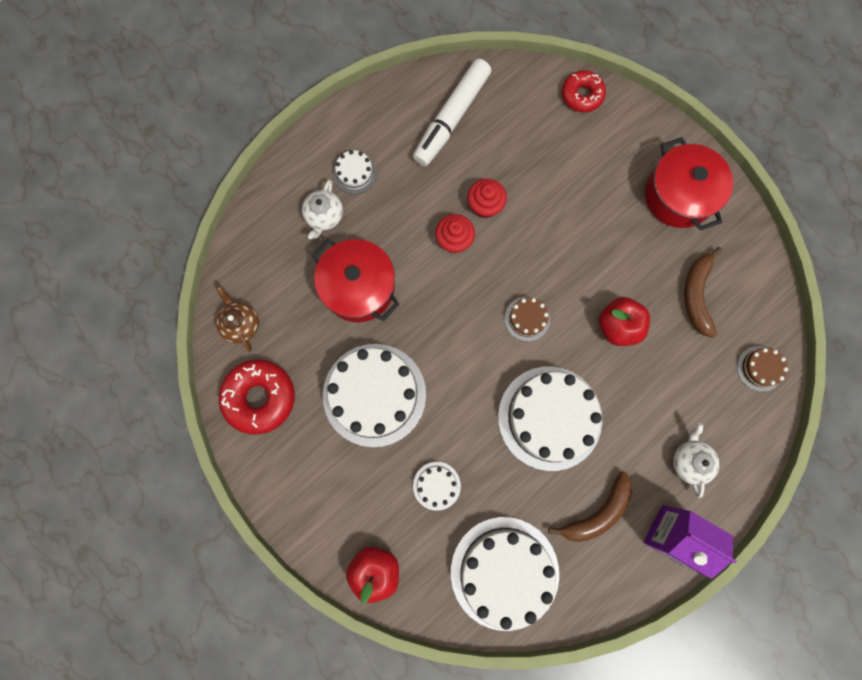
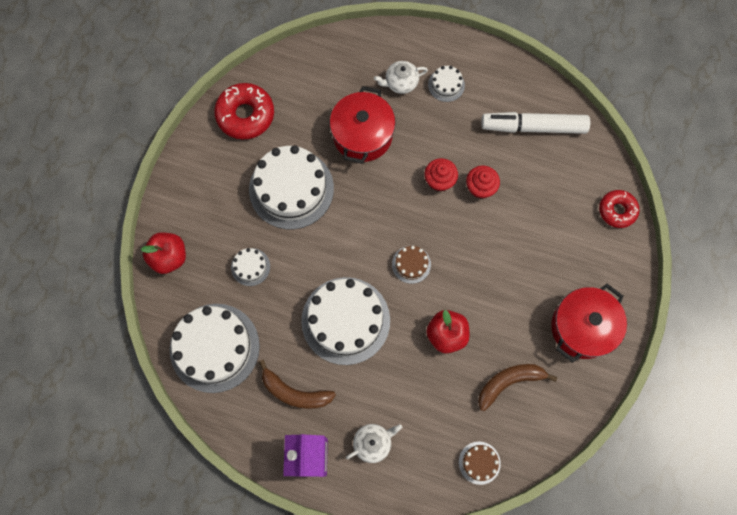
camera: 60 degrees right, 5 degrees down
brown teapot [216,286,259,352] -> none

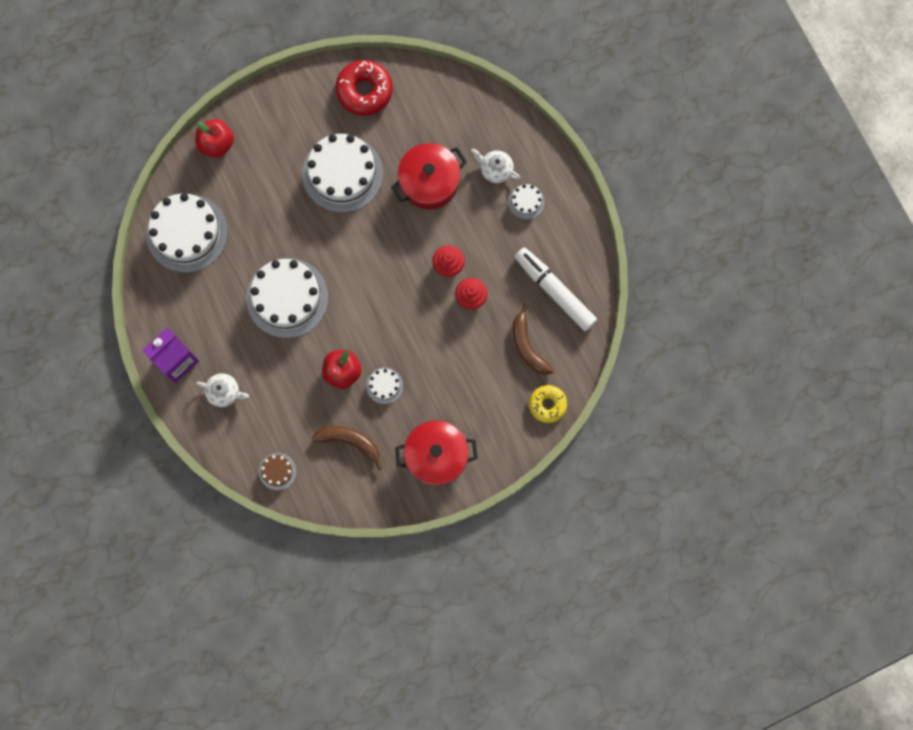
camera: 45 degrees right, 5 degrees up
white cake [231,248,270,286] -> white cake moved to [366,367,403,404]
brown banana [259,360,336,409] -> brown banana moved to [512,304,554,375]
brown cake [392,246,431,284] -> none
red donut [599,190,639,228] -> yellow donut [529,385,567,423]

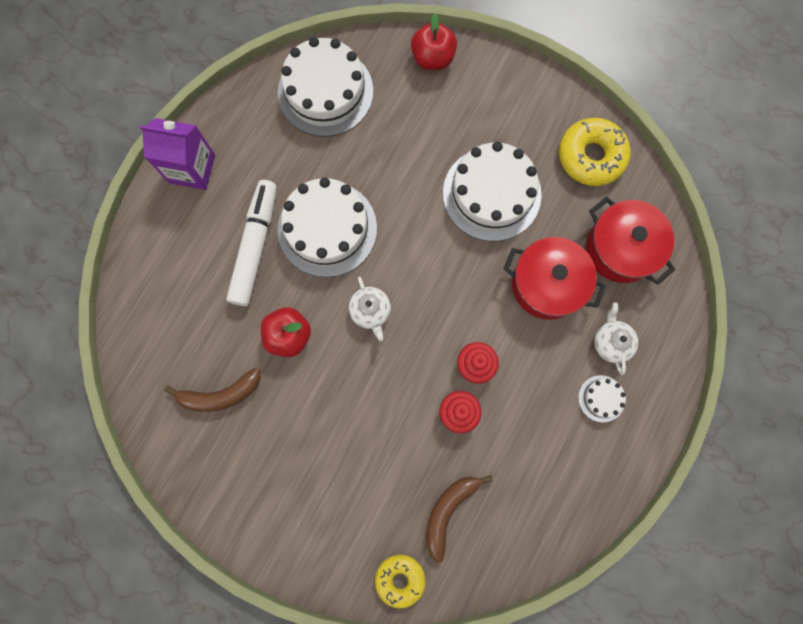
camera: 55 degrees right, 0 degrees up
white teapot [196,373,249,407] -> white teapot moved to [349,277,391,341]
brown cake [259,453,297,490] -> none
brown banana [312,426,383,470] -> brown banana turned 90 degrees clockwise [164,367,261,412]
red donut [335,60,393,116] -> yellow donut [559,118,631,186]
white cake [366,367,403,404] -> none
red pot [395,420,478,486] -> red pot moved to [586,197,675,285]
white marker [515,247,597,331] -> white marker moved to [226,180,277,306]

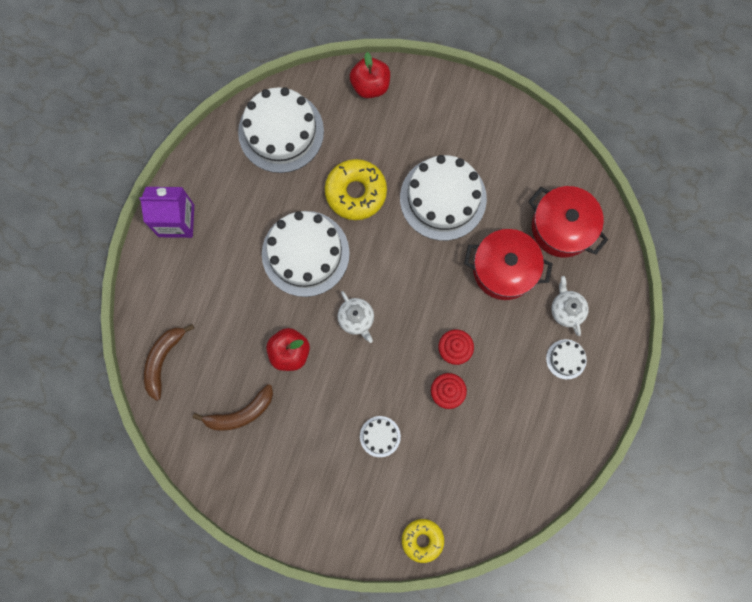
camera: 10 degrees left, 0 degrees up
white marker [226,180,277,306] -> none
brown banana [426,475,493,563] -> brown banana moved to [144,324,194,401]
yellow donut [559,118,631,186] -> yellow donut moved to [325,159,387,220]
none -> white cake [360,416,401,457]

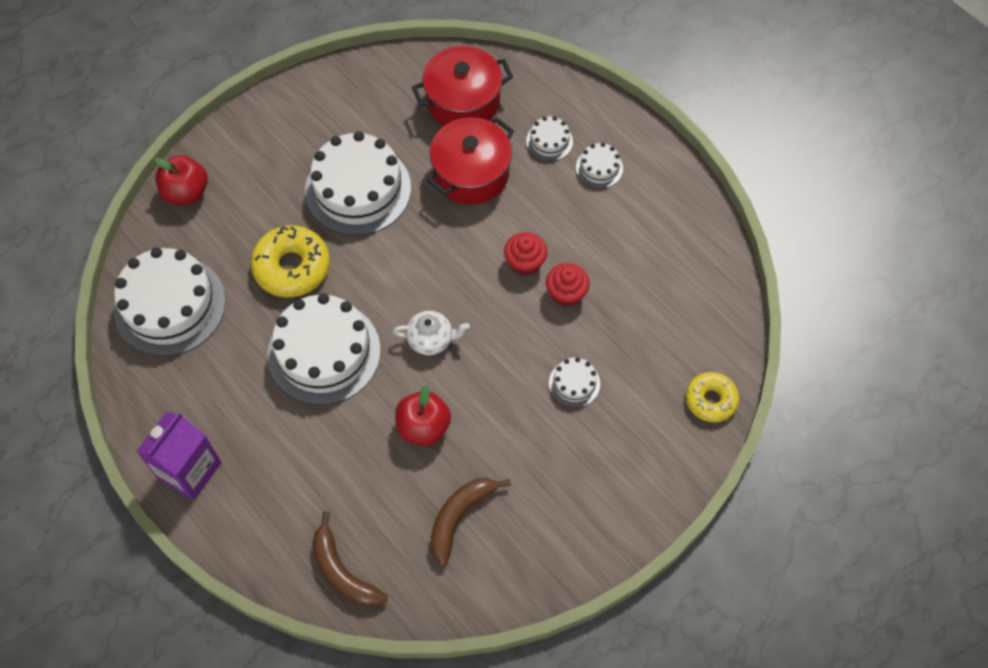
camera: 60 degrees left, 15 degrees down
brown banana [193,384,273,431] -> brown banana turned 150 degrees counterclockwise [430,478,511,566]
white teapot [551,276,589,336] -> white cake [526,116,573,161]

